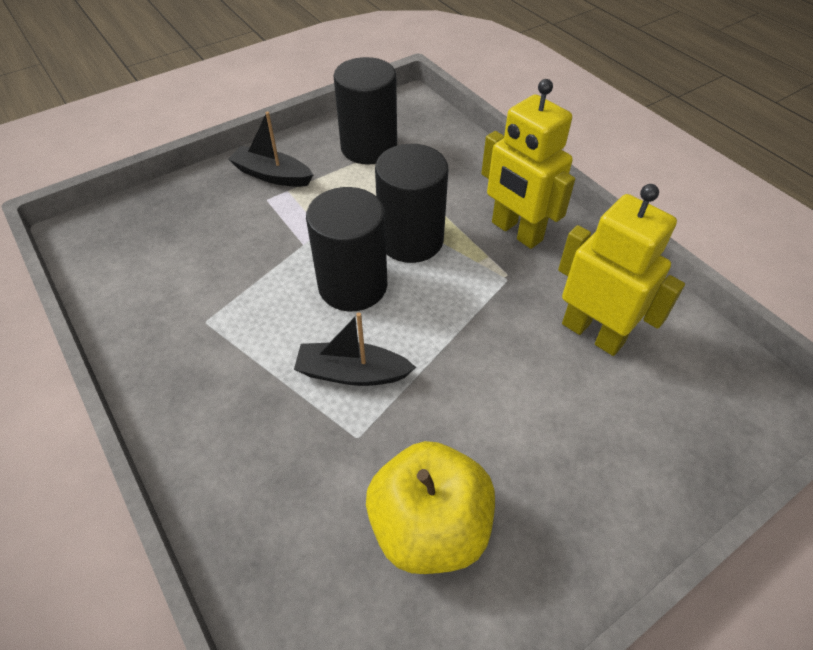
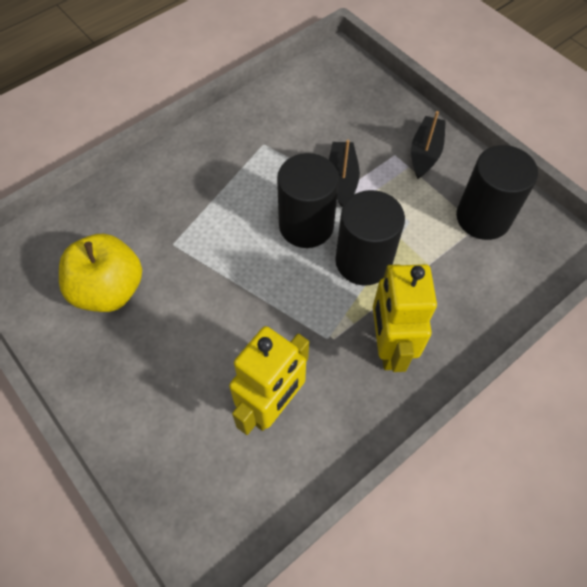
camera: 85 degrees right, 10 degrees up
black boat [294,312,416,386] -> black boat moved to [329,140,360,208]
yellow robot [481,79,575,249] -> yellow robot turned 45 degrees counterclockwise [373,264,437,372]

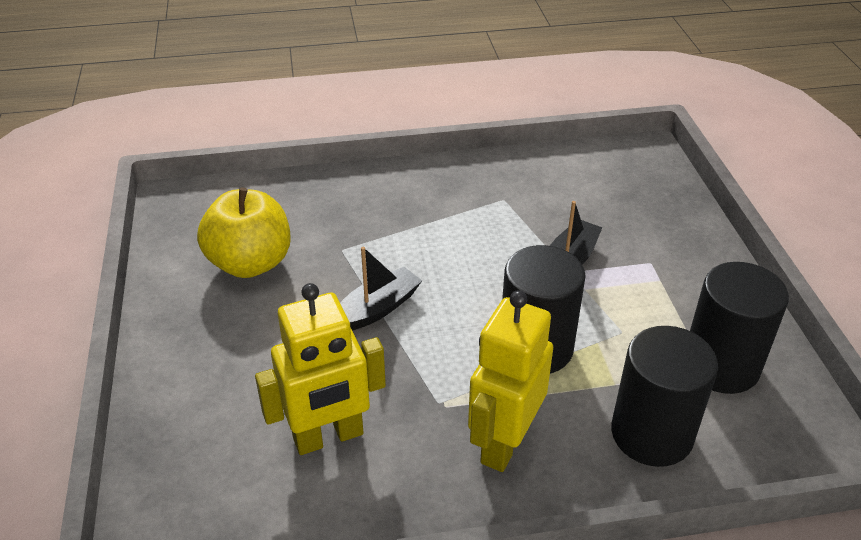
camera: 30 degrees right, 20 degrees down
black cylinder [277,153,339,248] -> black cylinder moved to [611,326,718,467]
black boat [411,111,446,179] -> black boat moved to [340,247,422,331]

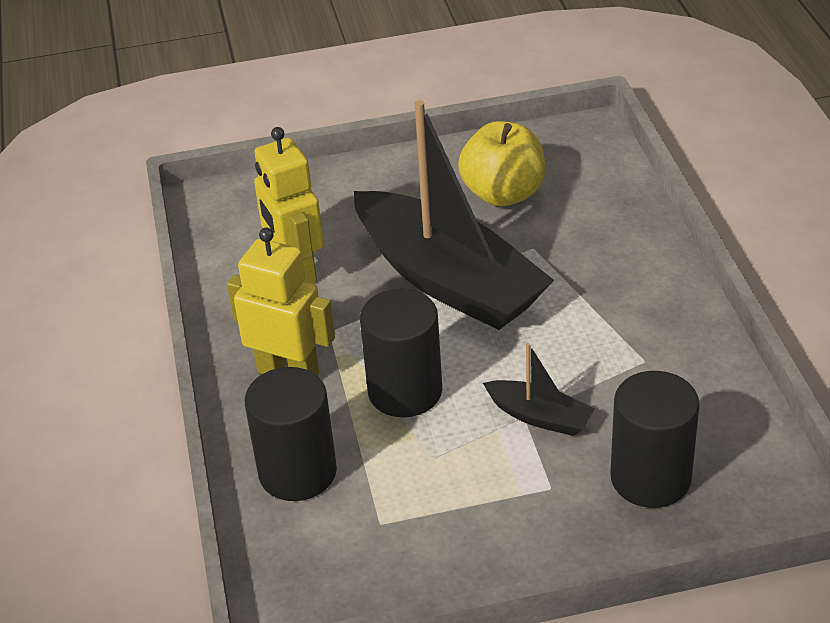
camera: 90 degrees right, 0 degrees up
black boat [340,247,422,331] -> black boat [354,100,554,330], size x2.34
black cylinder [690,262,789,394] -> black cylinder moved to [610,371,700,508]

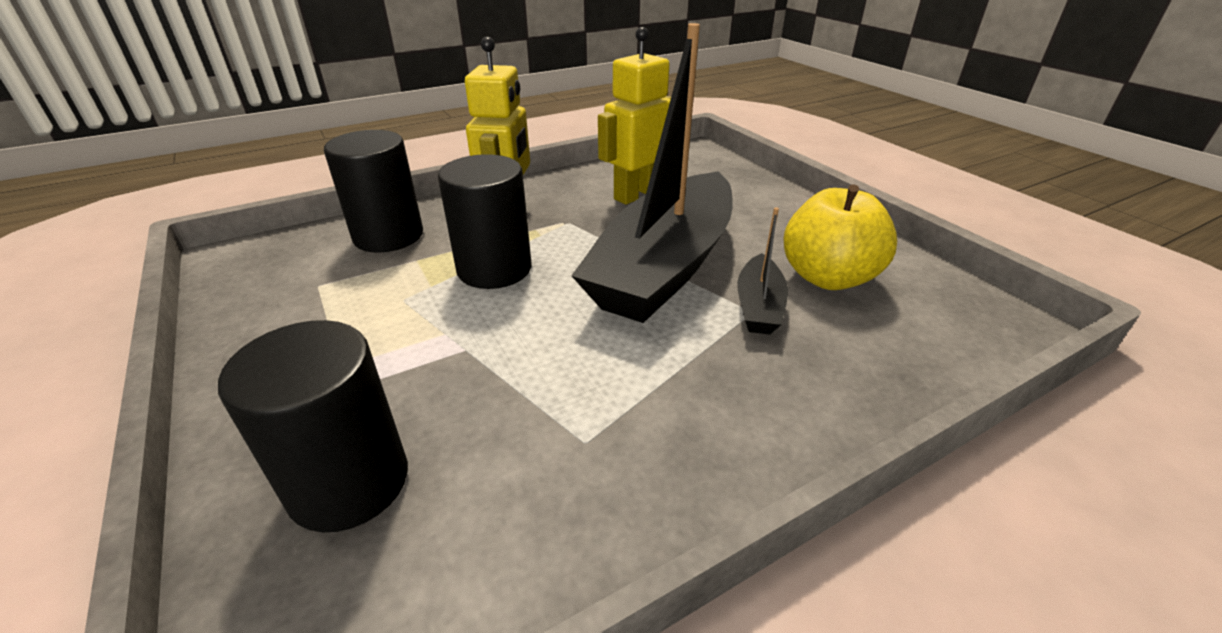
camera: 70 degrees right, 5 degrees down
black boat [483,343,595,436] -> black boat moved to [737,207,788,335]

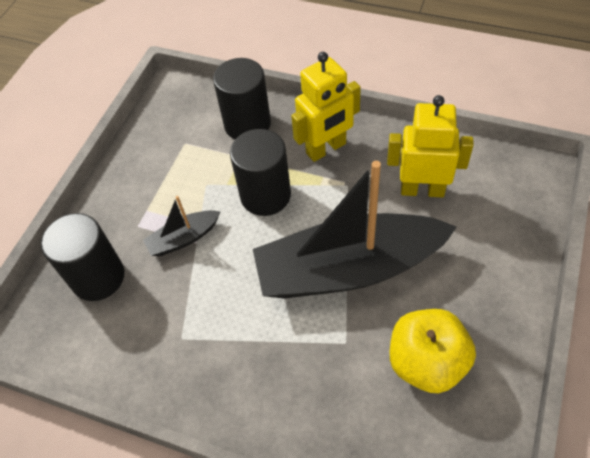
camera: 55 degrees right, 20 degrees up
black boat [737,207,788,335] -> black boat moved to [143,196,220,256]

